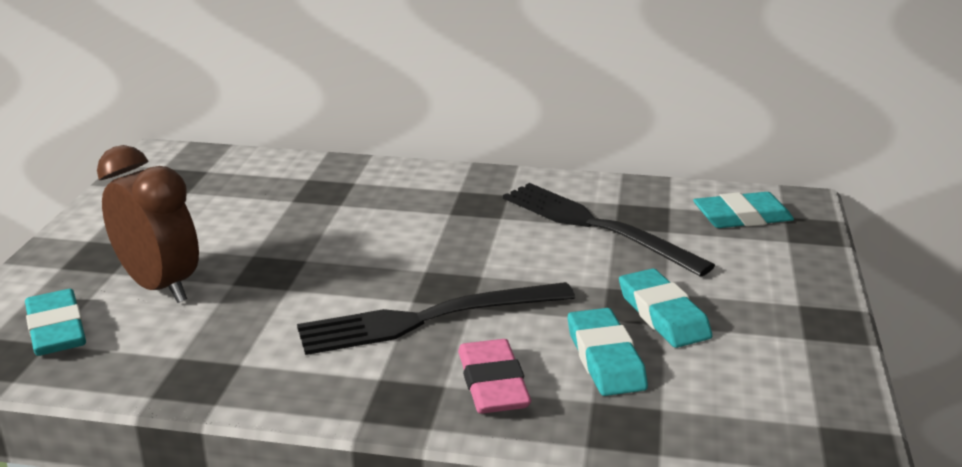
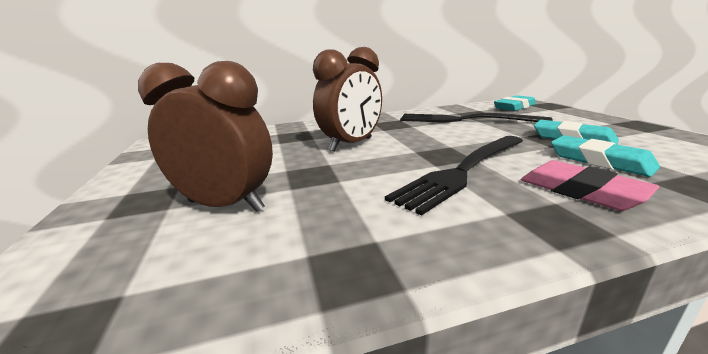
camera: 25 degrees left, 5 degrees down
turquoise eraser [25,289,86,356] -> none
none -> brown clock [313,47,382,152]

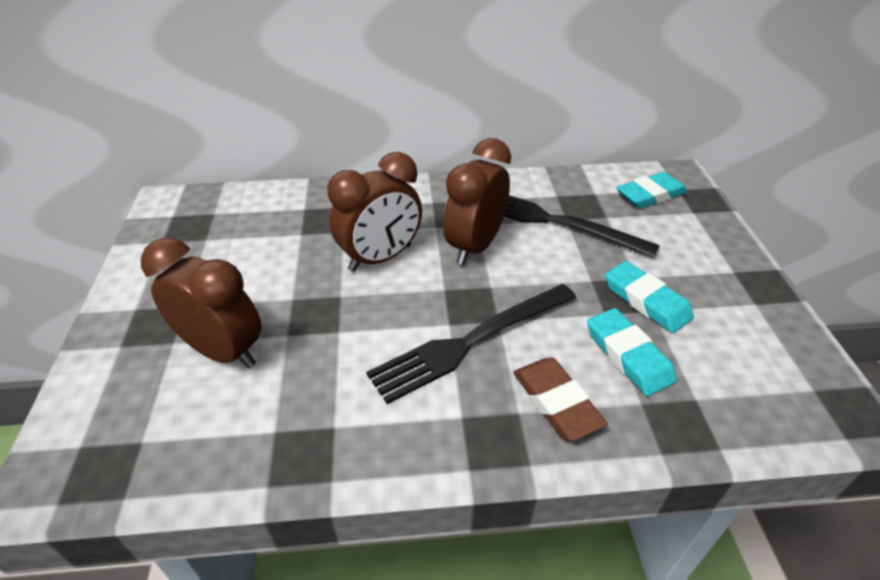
camera: 10 degrees right, 20 degrees up
pink eraser [521,160,660,211] -> brown eraser [513,357,608,441]
none -> brown clock [443,138,511,265]

